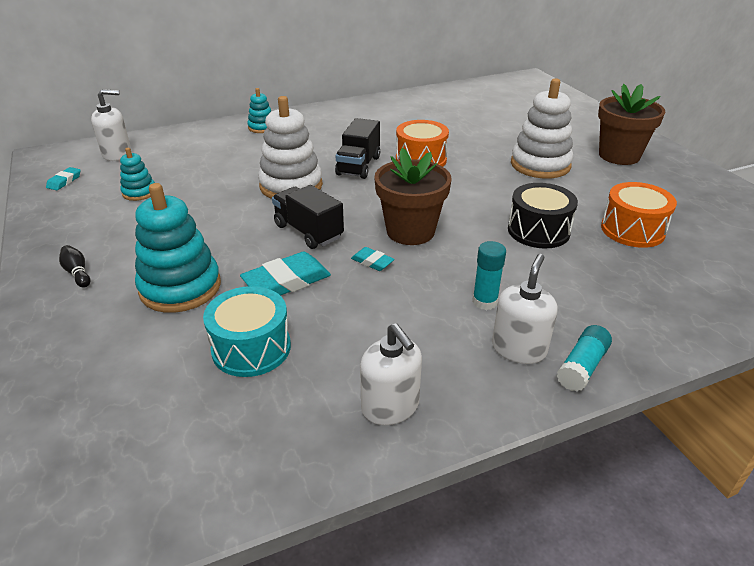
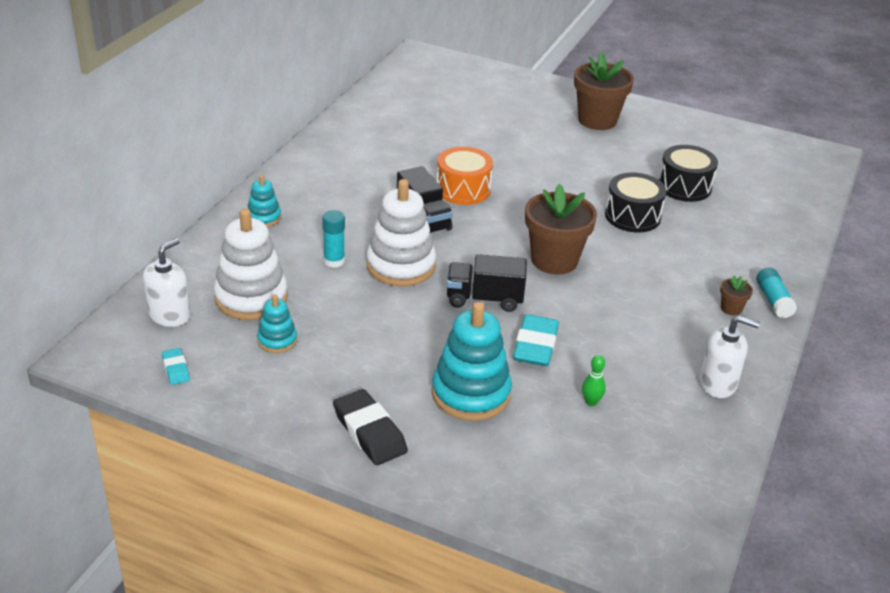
camera: 45 degrees left, 0 degrees up
black bowling pin [59,245,91,287] -> black eraser [333,389,408,465]
turquoise drum [203,286,291,377] -> green bowling pin [582,355,606,406]
turquoise eraser [351,247,395,271] -> none
turquoise glue stick [472,241,506,310] -> turquoise glue stick moved to [322,210,345,268]
white soap dispenser [492,254,557,364] -> brown flower pot [720,276,753,315]
white stacking toy [511,78,573,179] -> white stacking toy moved to [214,208,288,320]
orange drum [601,182,677,248] -> black drum [659,145,718,202]

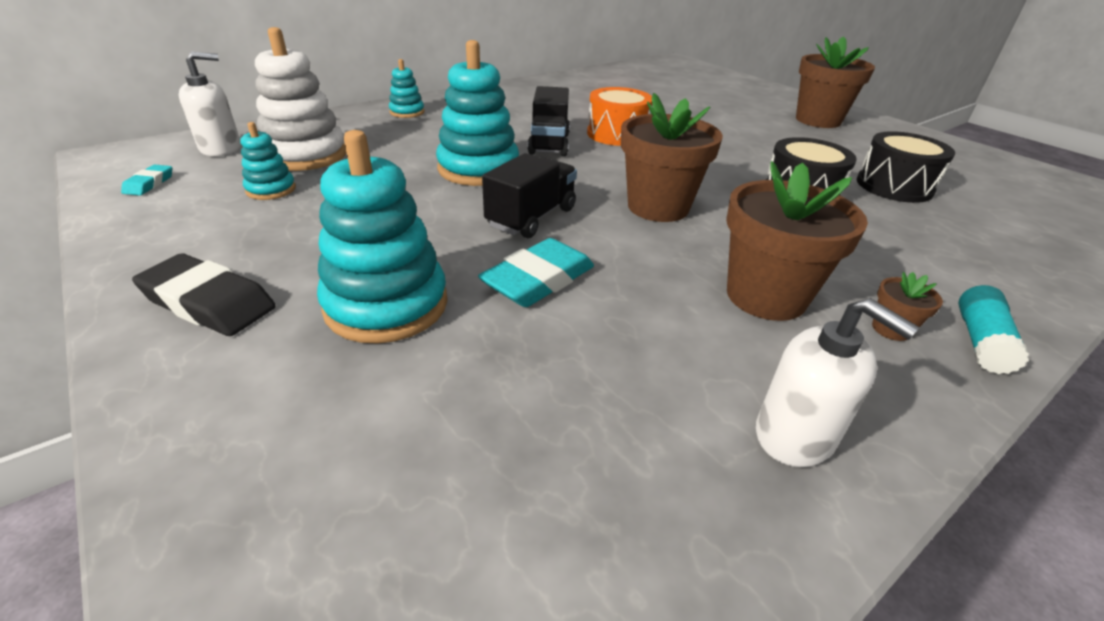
camera: 30 degrees right, 0 degrees up
turquoise glue stick [322,210,345,268] -> none
black eraser [333,389,408,465] -> black eraser turned 60 degrees counterclockwise [132,253,276,336]
white stacking toy [366,179,436,286] -> turquoise stacking toy [436,40,519,186]
black truck [447,254,527,312] -> black truck turned 90 degrees clockwise [482,153,577,238]
green bowling pin [582,355,606,406] -> none
none -> brown flower pot [726,161,868,321]

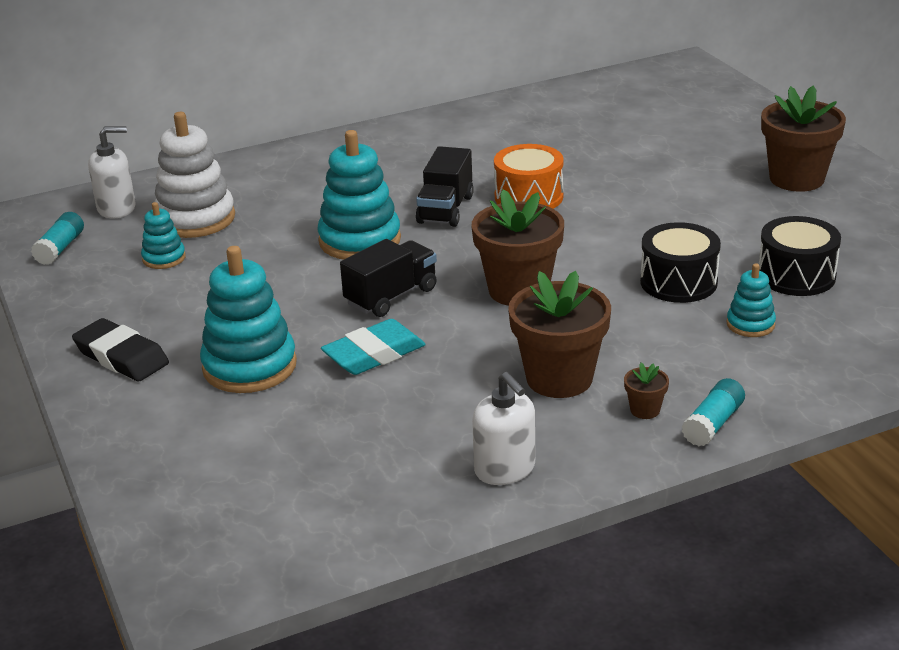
camera: 15 degrees right, 5 degrees down
turquoise eraser [121,165,172,196] -> turquoise glue stick [31,212,84,265]
turquoise stacking toy [389,59,424,118] -> turquoise stacking toy moved to [726,263,776,337]

